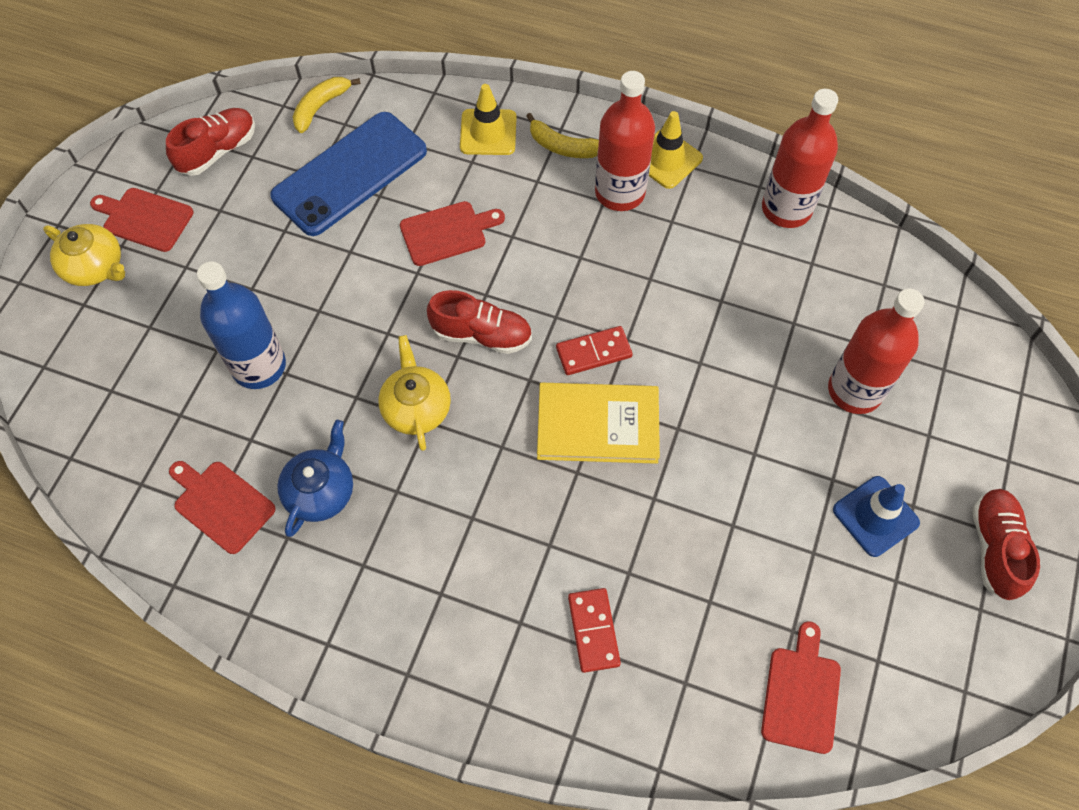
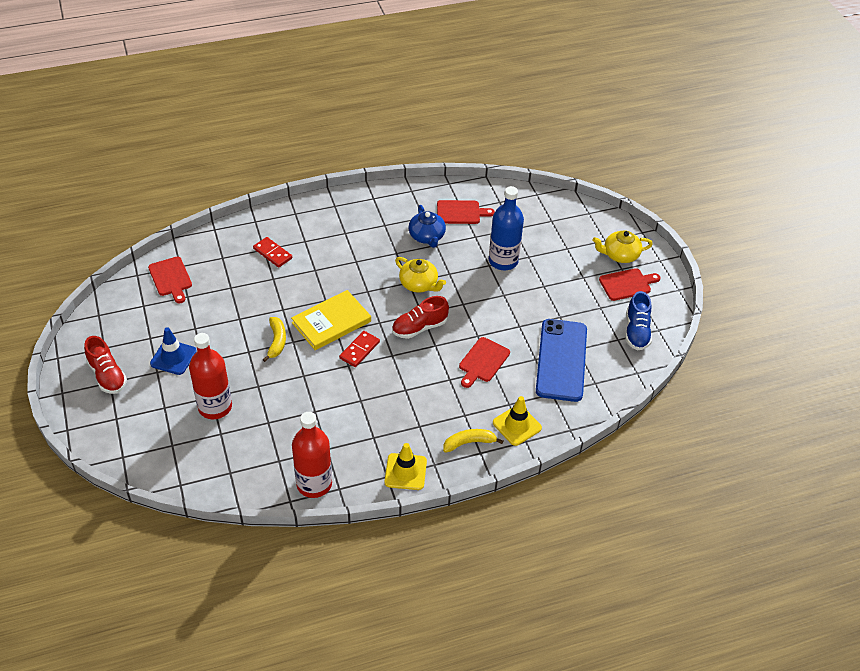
camera: 140 degrees right, 15 degrees down
red shoe [166,108,255,176] -> blue shoe [625,291,652,350]
yellow banana [293,77,361,133] -> yellow banana moved to [262,317,286,362]
red bottle [595,71,655,211] -> none

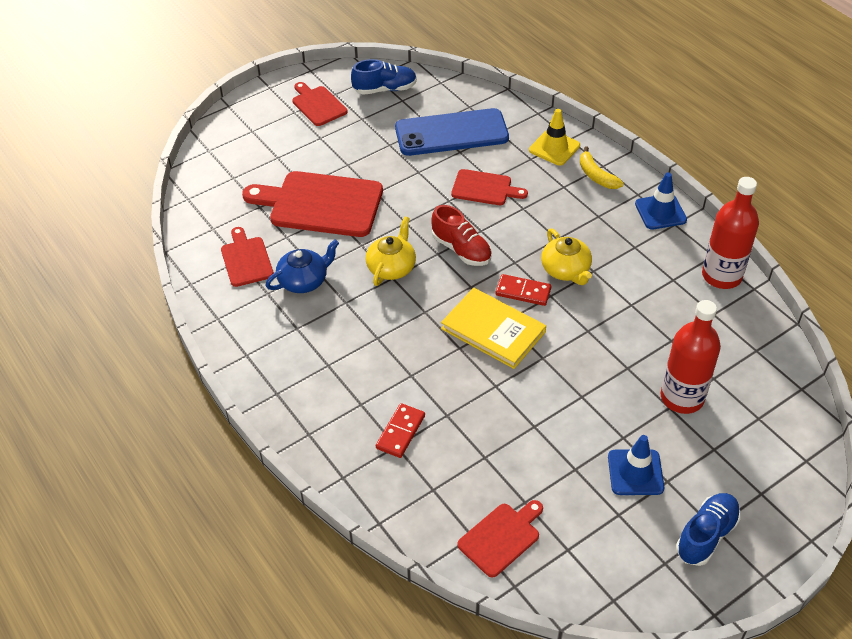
camera: 105 degrees left, 0 degrees up
red shoe [84,336,127,394] -> blue shoe [676,493,741,566]
yellow banana [262,317,286,362] -> none
yellow traffic cone [384,443,427,490] -> blue traffic cone [635,173,687,230]
blue bottle [489,186,524,270] -> red cutting board [242,171,383,237]
yellow teapot [592,230,653,263] -> yellow teapot moved to [541,229,592,285]

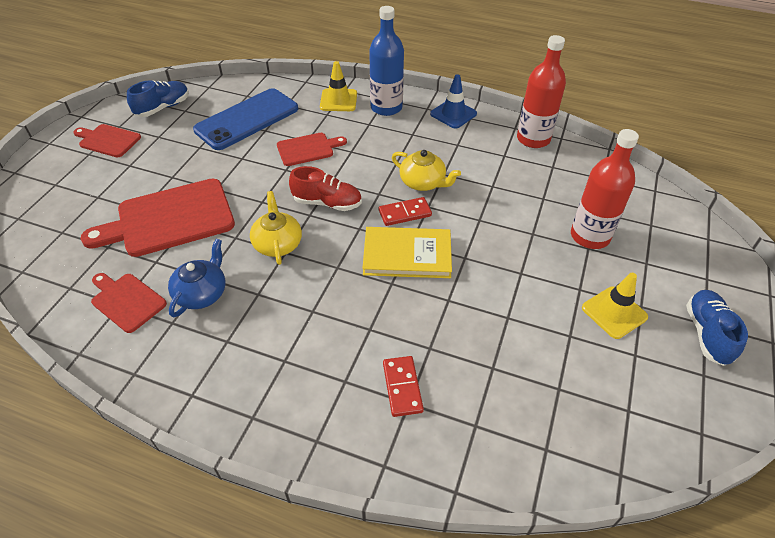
camera: 35 degrees left, 0 degrees up
red cutting board [457,500,543,578] -> none
yellow banana [580,146,624,189] -> blue bottle [369,6,404,116]
blue traffic cone [608,435,664,495] -> yellow traffic cone [582,273,648,339]

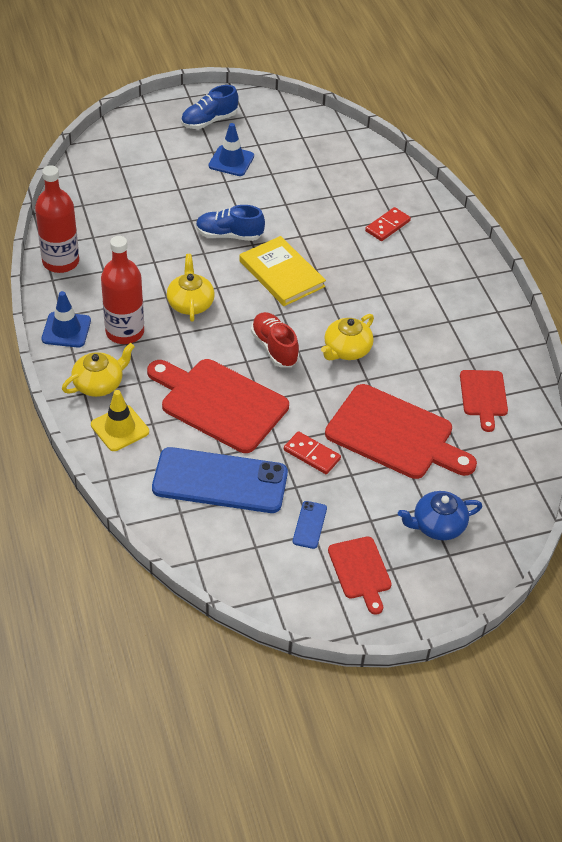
camera: 130 degrees left, 0 degrees up
blue shoe [127,80,189,117] -> blue shoe moved to [196,205,265,241]
blue teapot [168,239,225,317] -> blue teapot moved to [398,491,482,540]
red cutting board [277,133,347,166] -> red cutting board [147,359,289,453], size x1.84
blue bottle [369,6,404,116] -> yellow teapot [62,343,135,397]
red domino [379,197,432,226] -> red domino moved to [284,431,341,474]
red bottle [571,129,639,249] -> red bottle moved to [101,236,144,344]
yellow traffic cone [582,273,648,339] -> blue traffic cone [209,123,254,176]
none -> blue phone [293,501,327,549]

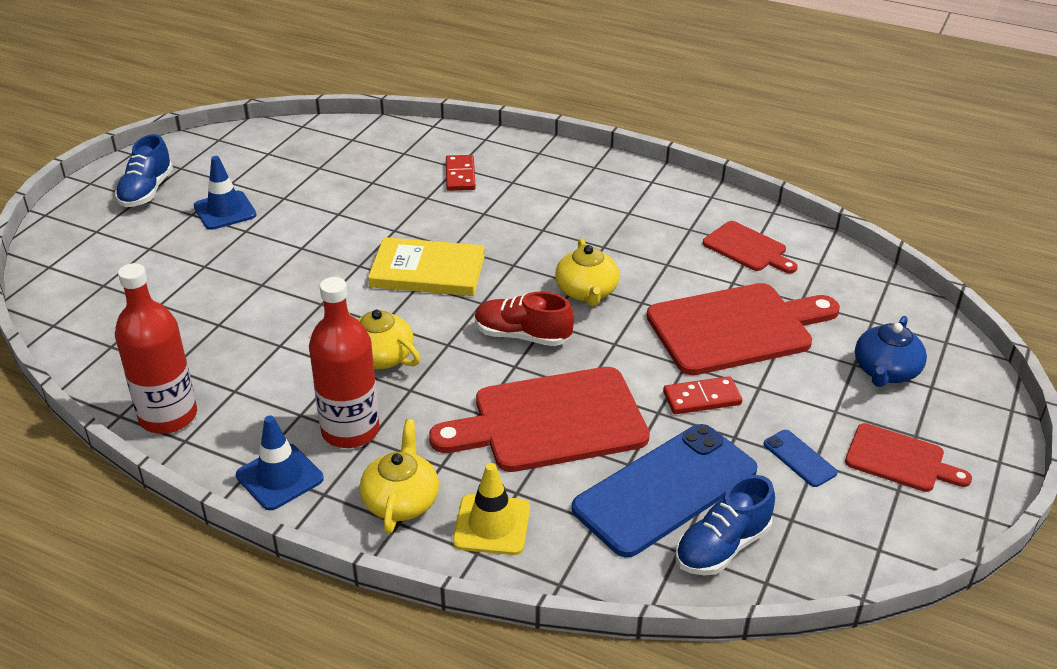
camera: 45 degrees left, 10 degrees down
blue shoe [196,205,265,241] -> blue shoe moved to [676,475,775,575]

